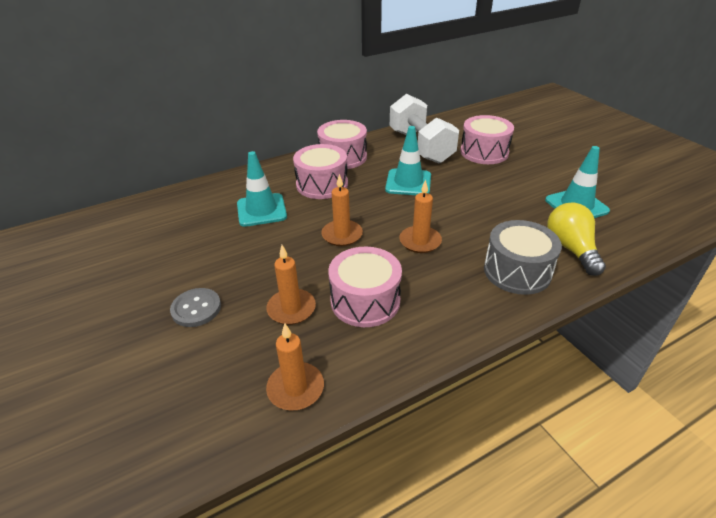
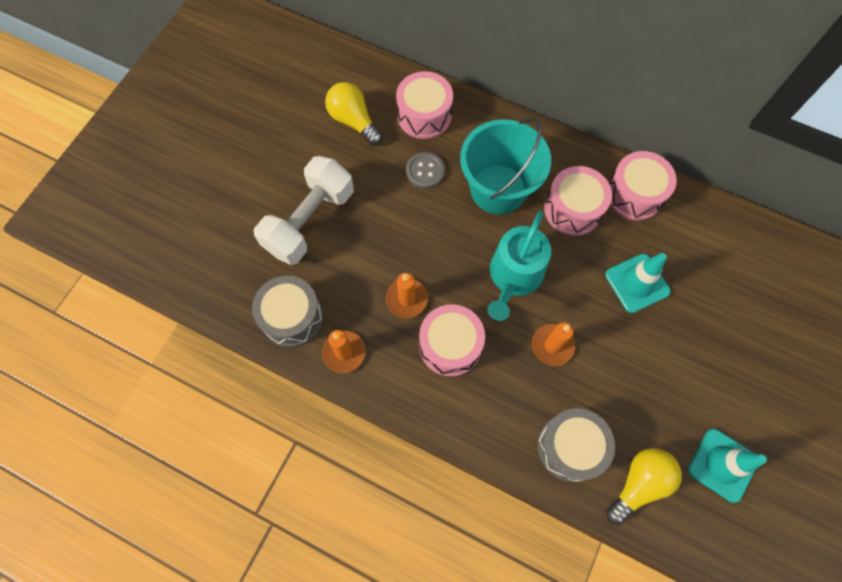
camera: 55 degrees right, 30 degrees up
grey button [170,288,221,327] -> grey button moved to [406,152,445,189]
turquoise traffic cone [237,151,287,227] -> turquoise bucket [460,118,551,214]
orange candle [321,174,363,246] -> turquoise watering can [487,211,551,321]
white dumbbell [390,94,459,164] -> white dumbbell moved to [254,156,354,265]
pink drum [460,115,514,164] -> pink drum moved to [396,71,453,139]
none -> grey drum [252,276,323,347]
none -> yellow light bulb [325,82,383,146]

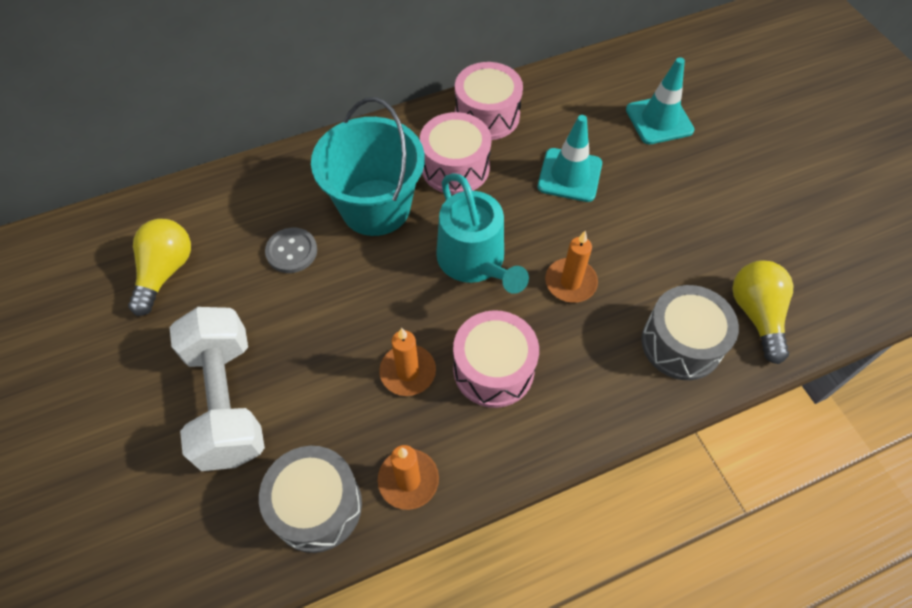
camera: 50 degrees left, 10 degrees down
yellow light bulb [325,82,383,146] -> yellow light bulb turned 105 degrees clockwise [128,219,191,316]
pink drum [396,71,453,139] -> none
turquoise traffic cone [688,429,767,503] -> turquoise traffic cone moved to [626,57,694,144]

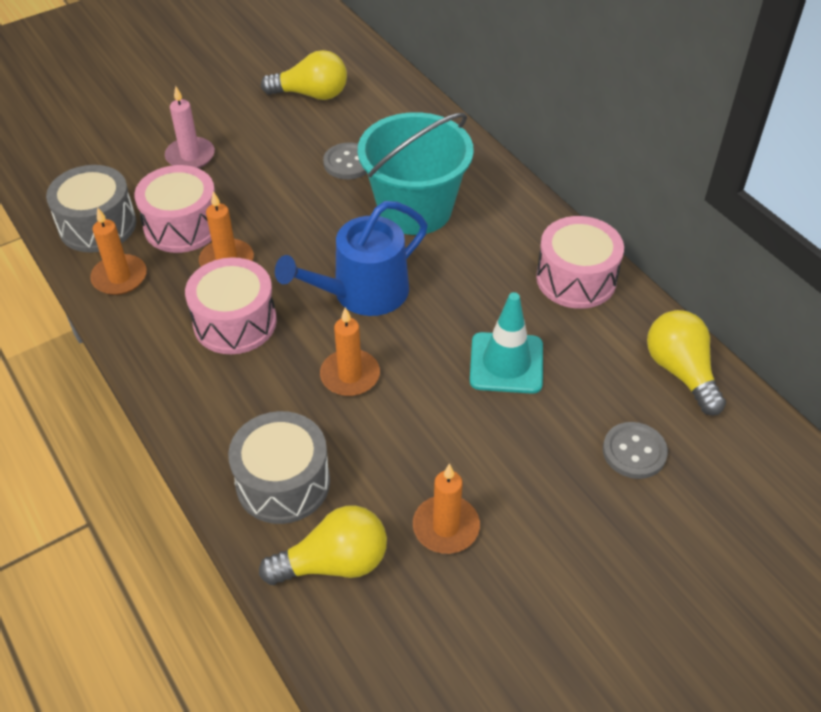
camera: 80 degrees right, 10 degrees down
white dumbbell [170,307,265,471] -> pink candle [165,86,215,168]
pink drum [420,112,491,195] -> pink drum moved to [134,165,215,253]
turquoise watering can [436,173,529,294] -> blue watering can [275,201,428,316]
turquoise traffic cone [626,57,694,144] -> grey button [603,422,668,479]
none -> orange candle [413,464,480,554]
none -> yellow light bulb [647,310,726,415]

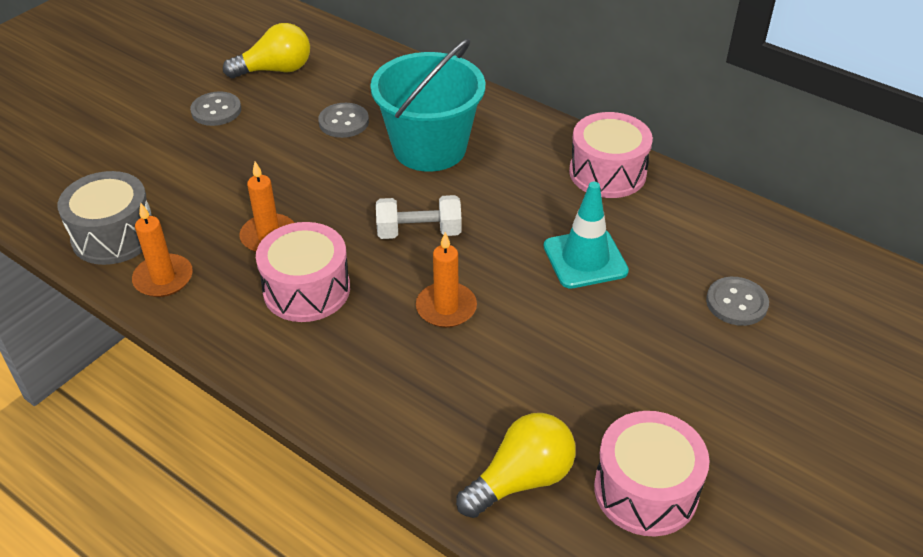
camera: 20 degrees left, 5 degrees down
pink drum [134,165,215,253] -> pink drum moved to [594,411,709,536]
pink candle [165,86,215,168] -> none
grey drum [228,411,330,524] -> none
blue watering can [275,201,428,316] -> white dumbbell [376,195,462,239]
orange candle [413,464,480,554] -> none
yellow light bulb [647,310,726,415] -> none
none -> grey button [190,91,241,126]

